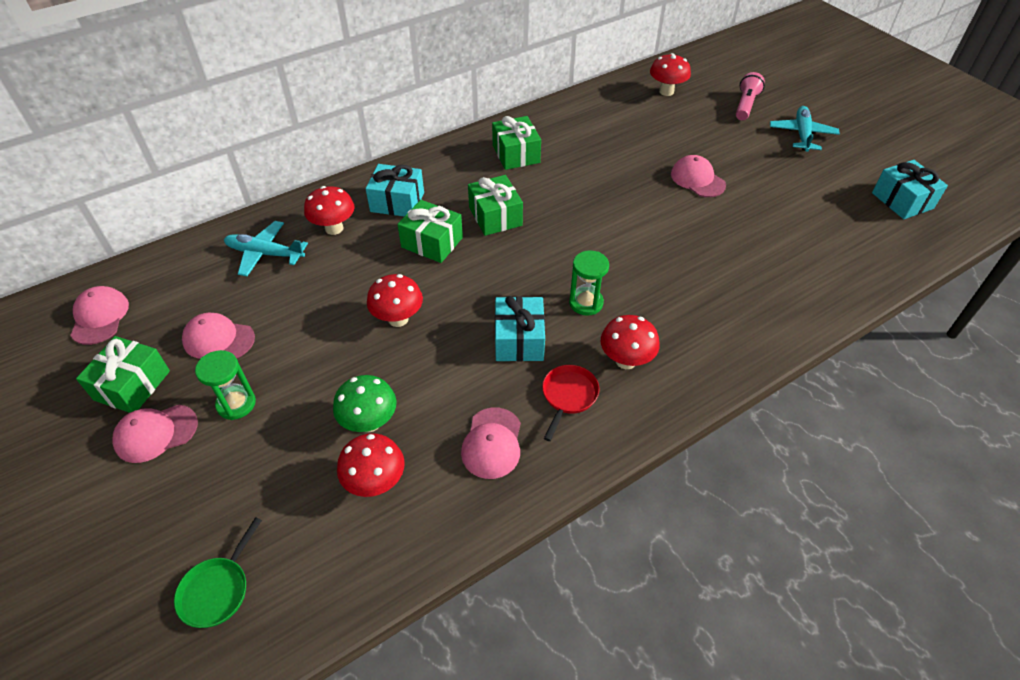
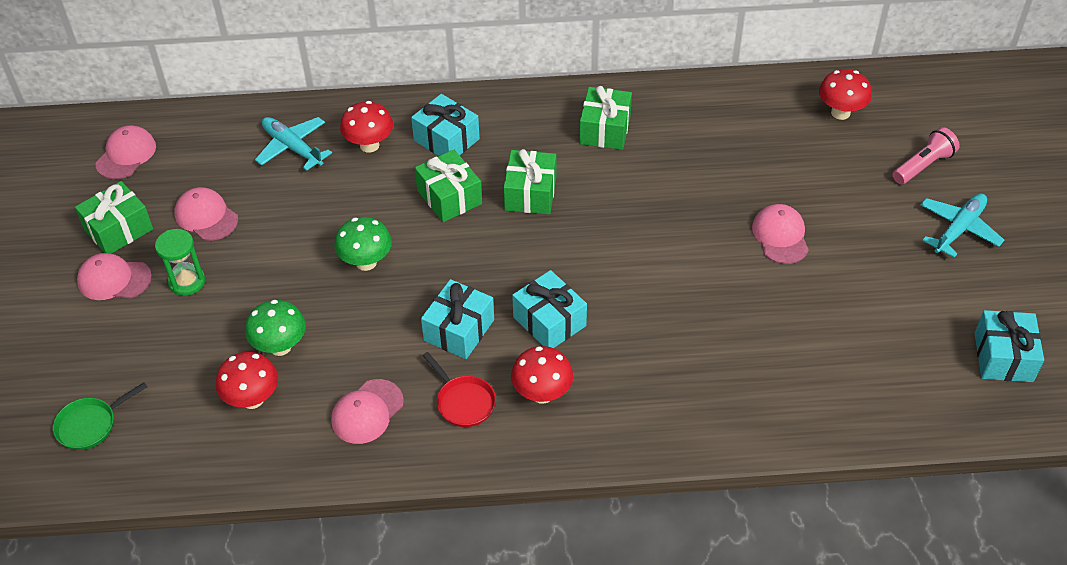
camera: 30 degrees right, 0 degrees up
red mushroom [367,274,423,327] -> green mushroom [334,217,392,271]
red pan [542,365,599,441] -> red pan turned 90 degrees clockwise [423,352,496,427]
green hourglass [569,250,609,316] -> turquoise gift [512,270,587,348]

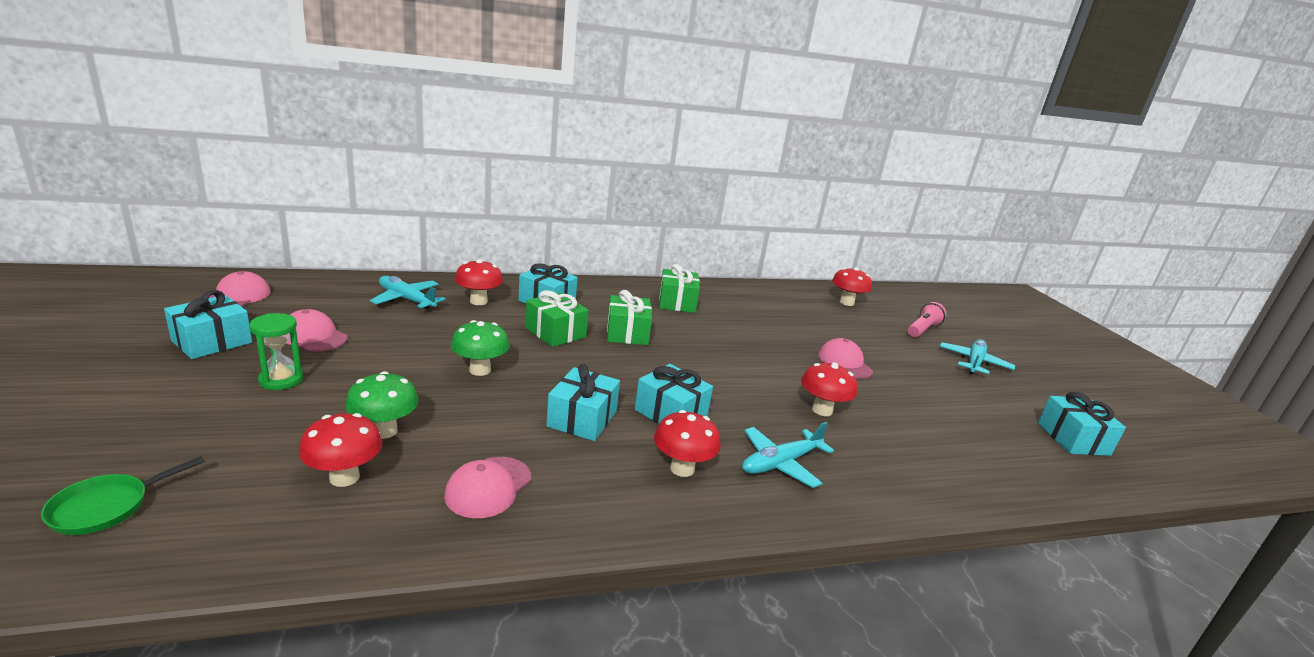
camera: 15 degrees left, 25 degrees down
green gift [75,181,153,254] -> turquoise gift [164,290,252,359]
pink cap [77,253,152,300] -> none
red pan [423,352,496,427] -> none
none -> turquoise plane [742,422,834,488]
none -> red mushroom [801,362,857,416]

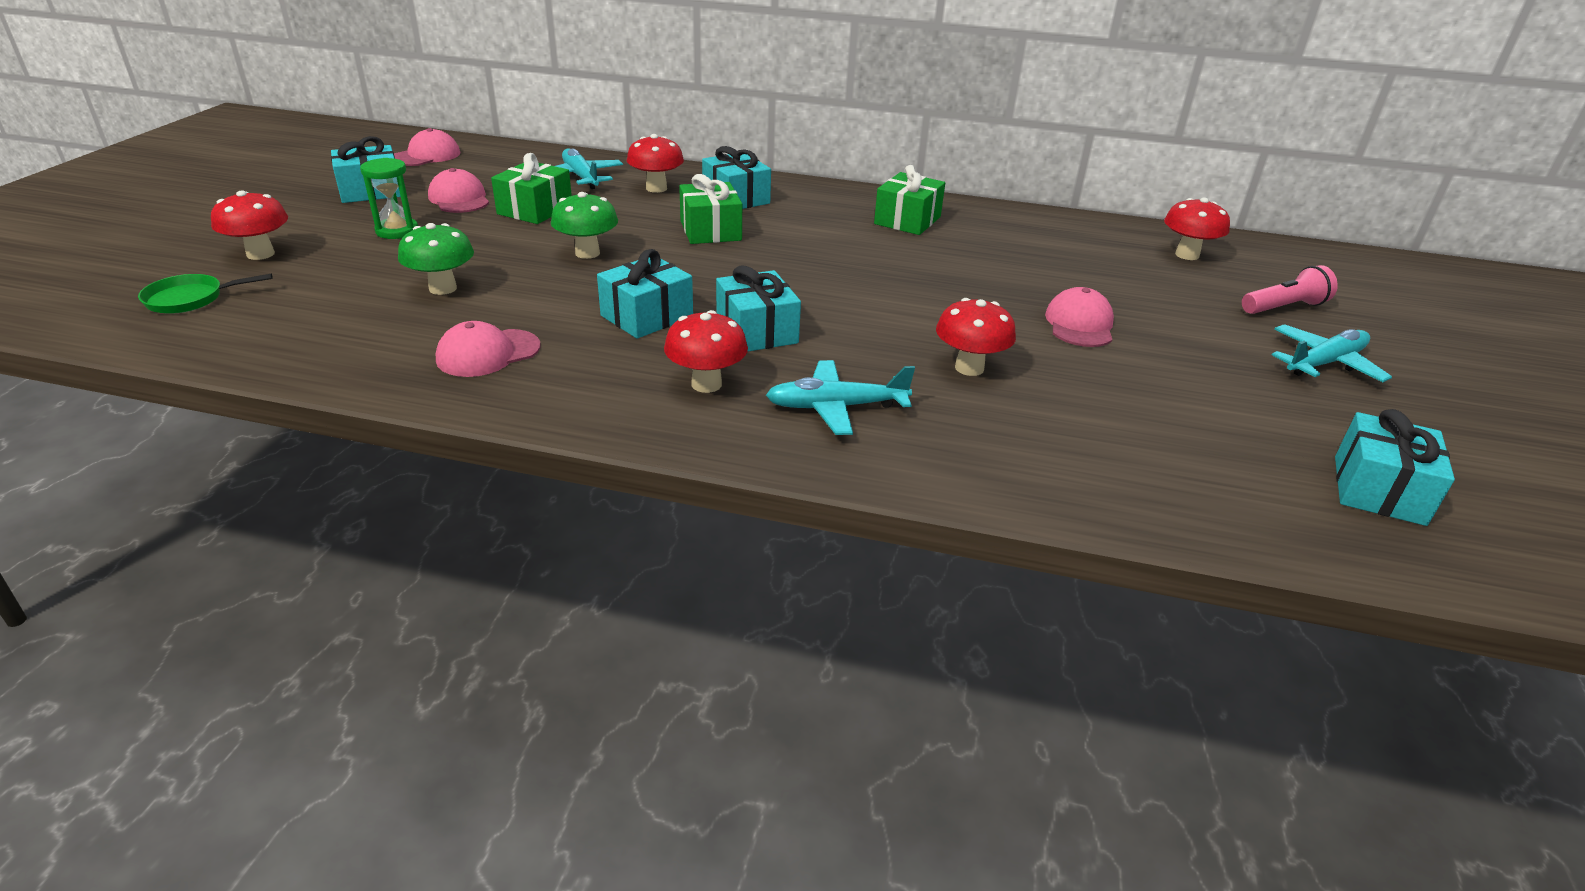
camera: 30 degrees right, 10 degrees up
red mushroom [299,413,383,487] -> red mushroom moved to [211,190,288,260]
green gift [607,290,652,345] -> green gift moved to [491,153,572,224]

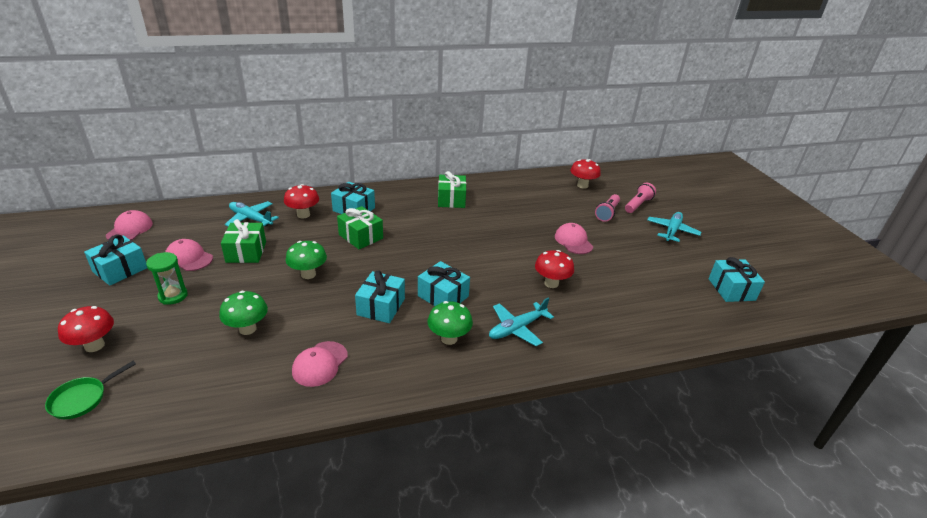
camera: 30 degrees left, 0 degrees up
red mushroom [664,310,748,393] -> green mushroom [428,301,473,345]
none -> pink flashlight [595,194,620,222]

